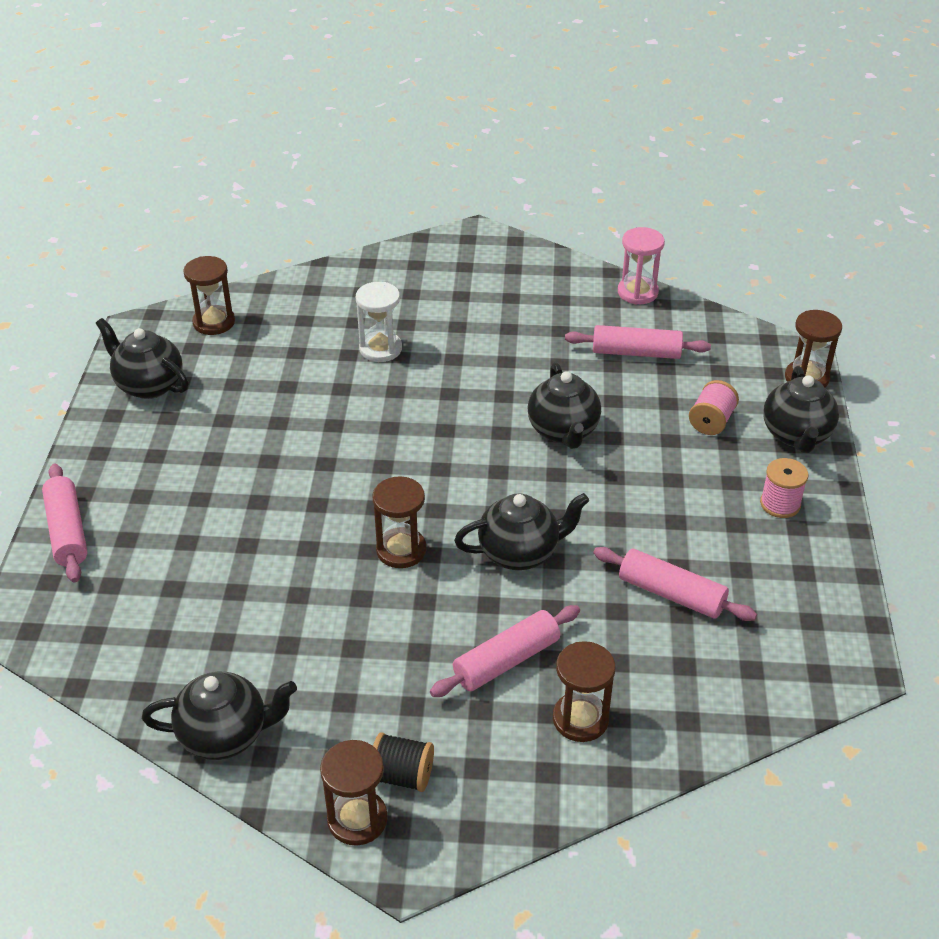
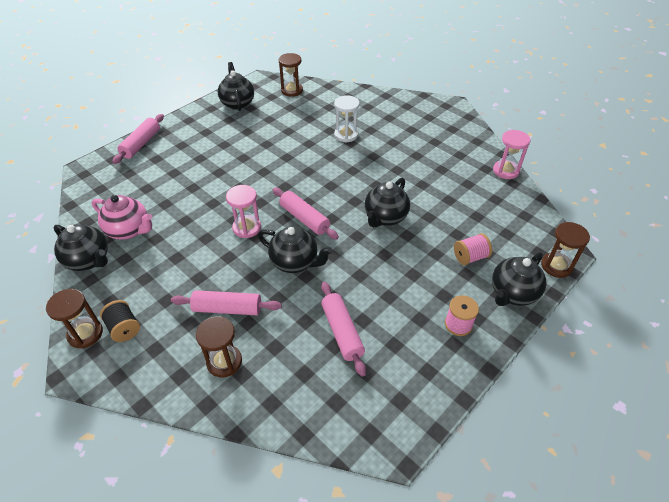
camera: 40 degrees right, 5 degrees up
brown hourglass [372,476,426,568] -> pink hourglass [226,185,261,238]
pink rolling pin [565,325,711,359] -> pink rolling pin moved to [273,187,339,240]
none -> pink teapot [92,195,152,240]

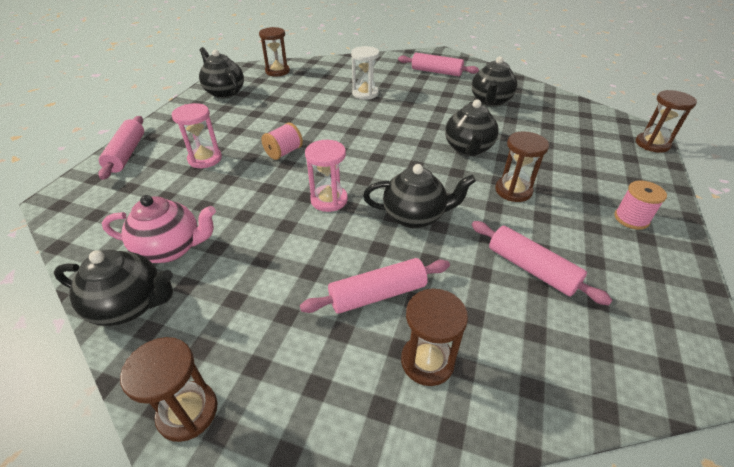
camera: 25 degrees left, 5 degrees down
black spool [100,300,140,342] -> none
pink rolling pin [273,187,339,240] -> pink rolling pin moved to [398,53,479,76]
pink spool [454,233,492,265] -> pink spool moved to [261,123,303,160]
black teapot [492,252,546,306] -> black teapot moved to [472,56,517,107]
pink hourglass [493,130,530,179] -> pink hourglass moved to [172,103,222,168]
none -> brown hourglass [495,131,549,202]

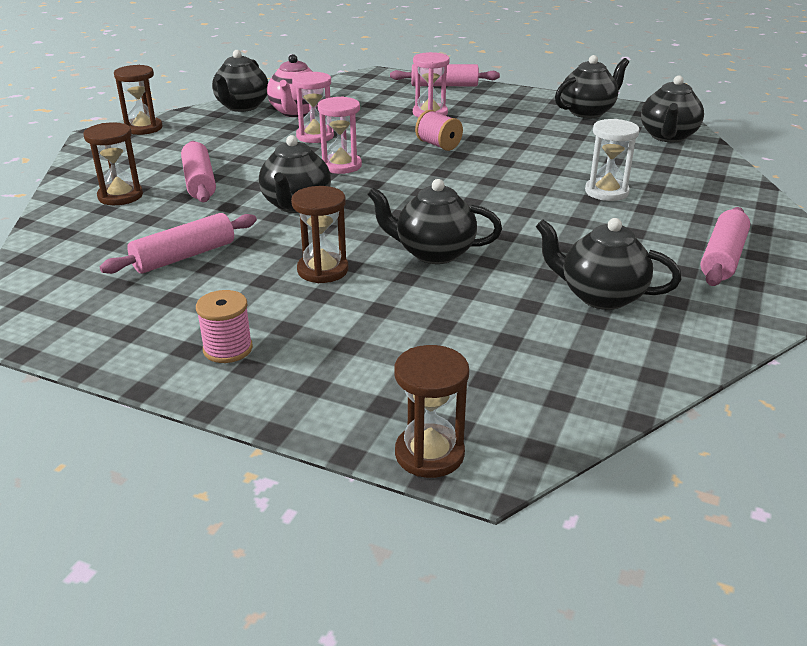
camera: 95 degrees right, 10 degrees down
brown hourglass [259,27,290,76] -> black teapot [641,75,704,142]
none -> pink hourglass [292,72,334,143]

